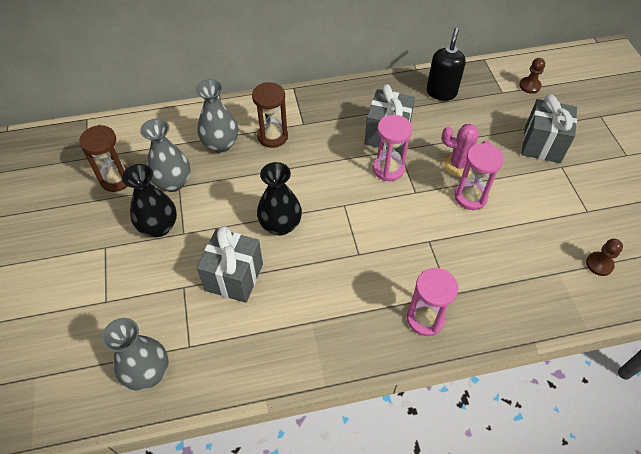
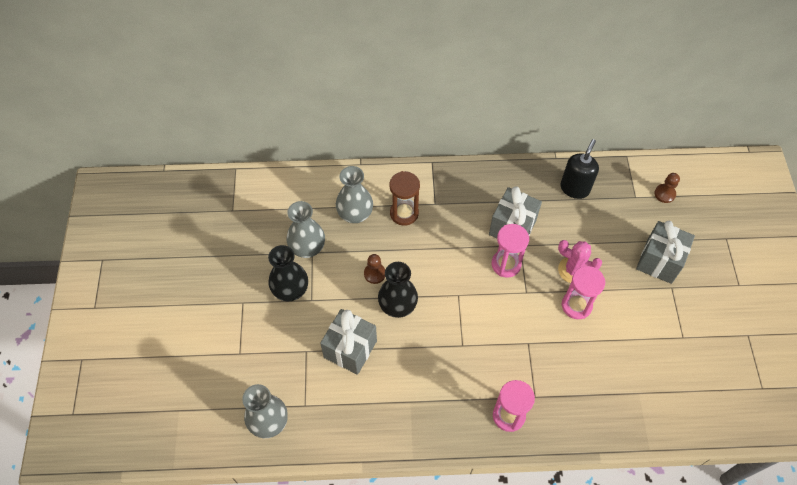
camera: 10 degrees right, 5 degrees up
brown hourglass [79,125,128,192] -> none
brown pawn [586,239,623,276] -> brown pawn moved to [364,254,385,284]

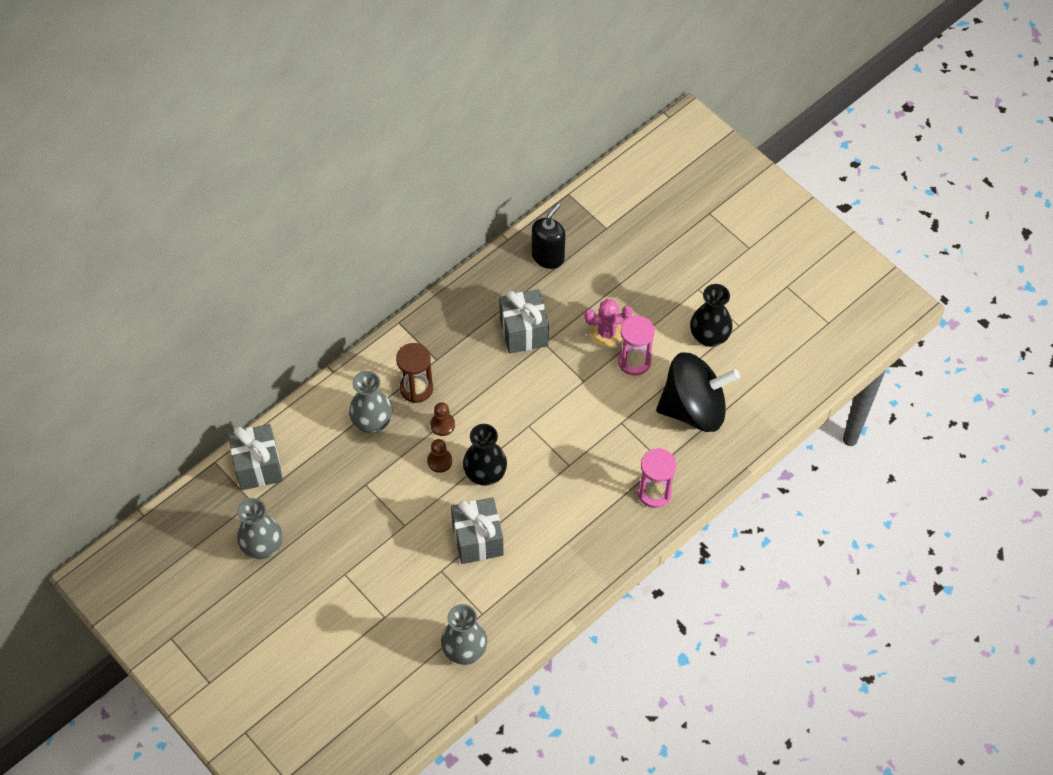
camera: 40 degrees left, 0 degrees up
black vase [268,245,308,301] -> black vase moved to [690,284,733,347]
grey vase [287,201,325,258] -> grey vase moved to [237,498,282,559]
pink hourglass [491,224,529,278] -> none
black soap dispenser [560,139,599,199] -> black soap dispenser turned 45 degrees clockwise [532,203,565,269]
grey gift [636,221,695,284] -> grey gift moved to [228,424,283,490]
brown pawn [654,173,680,203] -> brown pawn moved to [430,402,455,436]
none -> black spinning top [656,352,740,432]

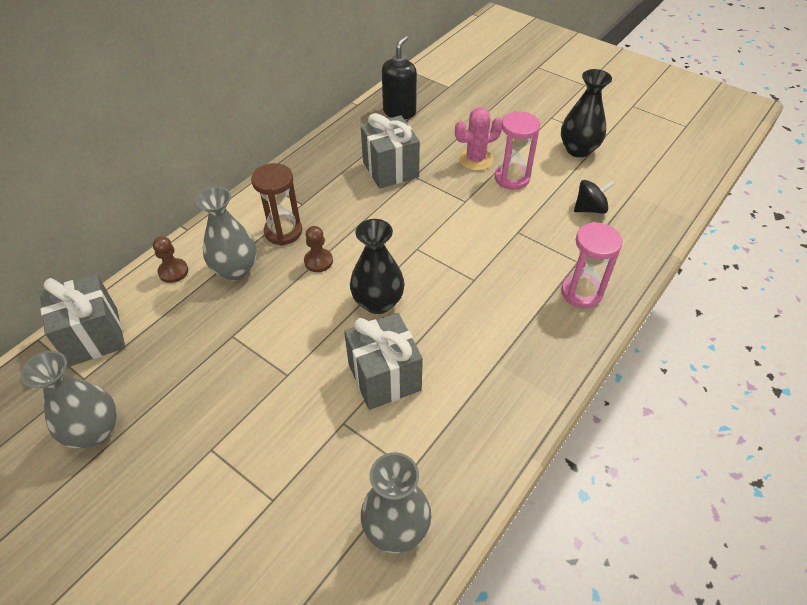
camera: 10 degrees left, 10 degrees down
brown pawn [427,439,452,473] -> brown pawn moved to [153,236,188,283]
black spinning top [656,352,740,432] -> black spinning top [574,180,615,214], size x0.43

